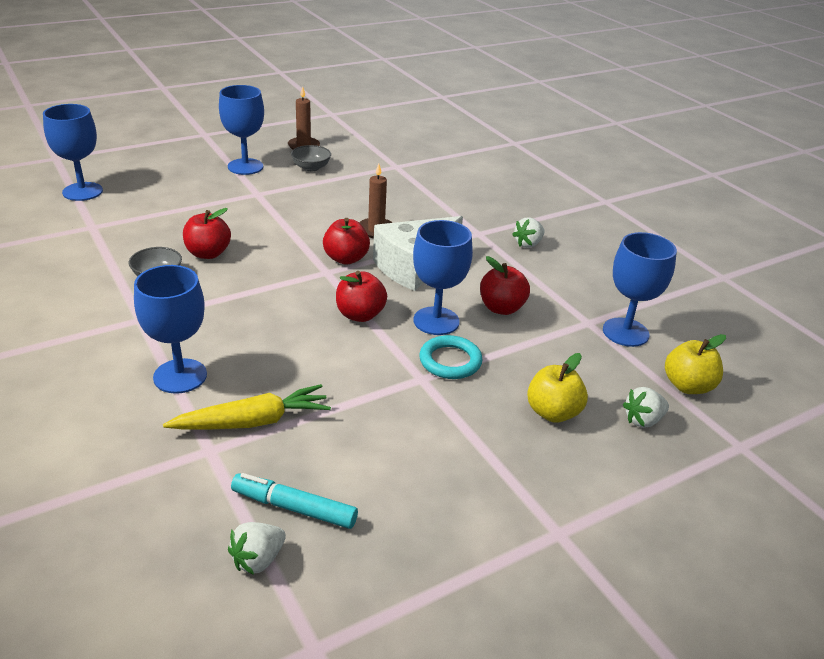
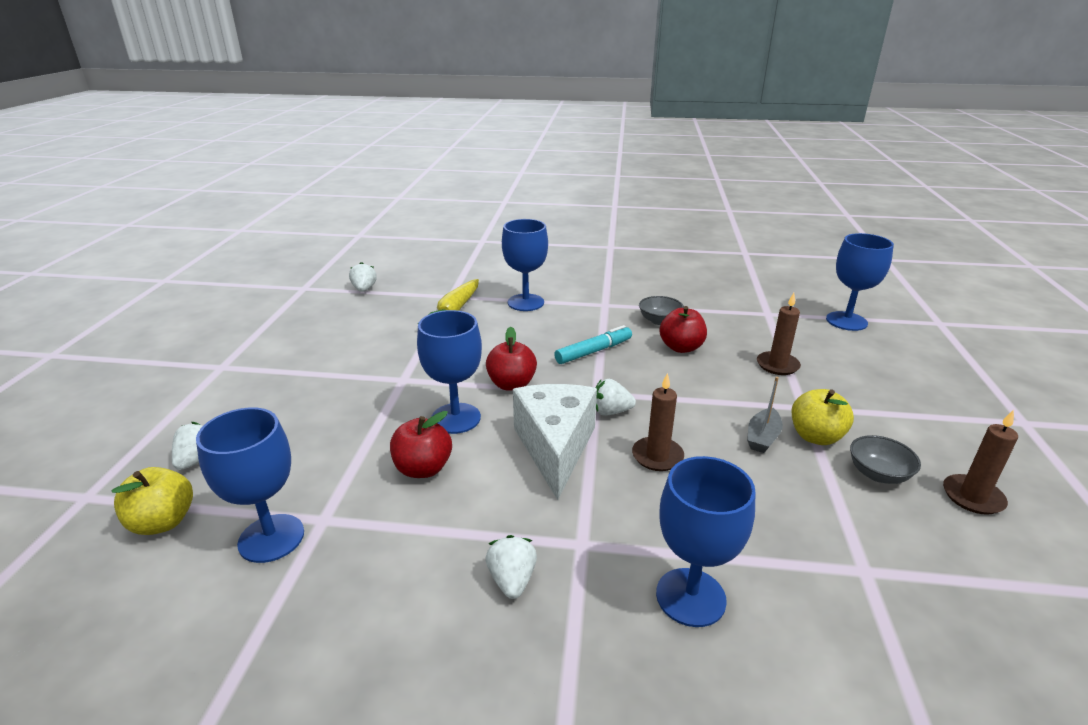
camera: 130 degrees right, 5 degrees down
blue goblet [219,85,264,175] -> blue goblet moved to [656,456,756,627]
turquoise marker [231,473,358,529] -> turquoise marker moved to [554,325,632,364]
red apple [323,218,370,265] -> white strawberry [596,379,636,416]
turquoise ring [419,335,483,379] -> none
yellow apple [527,353,588,423] -> yellow apple moved to [792,389,854,445]
none -> grey boat [747,377,783,453]
none -> brown candle [757,293,801,375]

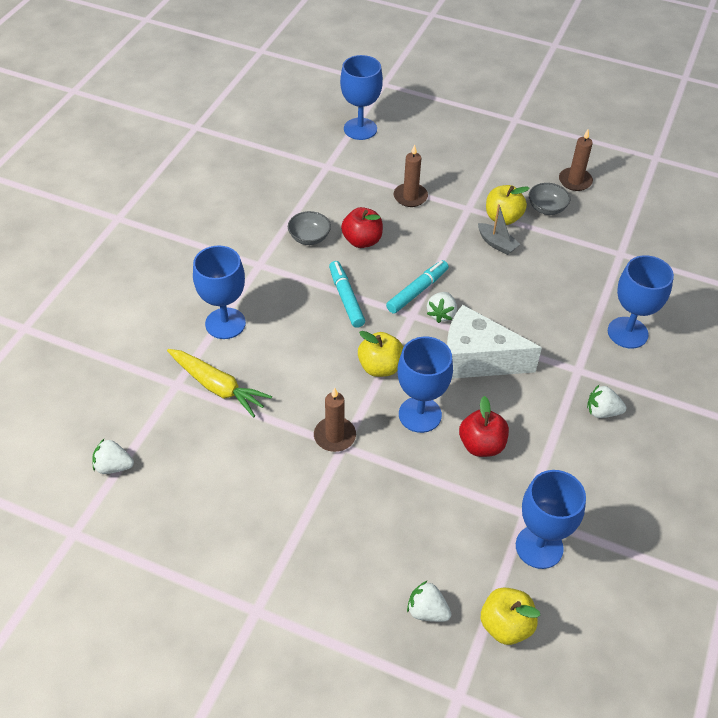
camera: 75 degrees left, 20 degrees up
red apple [486,327,537,391] -> yellow apple [358,331,403,377]
brown candle [632,373,684,471] -> brown candle moved to [314,388,356,452]
none -> turquoise marker [386,260,449,314]

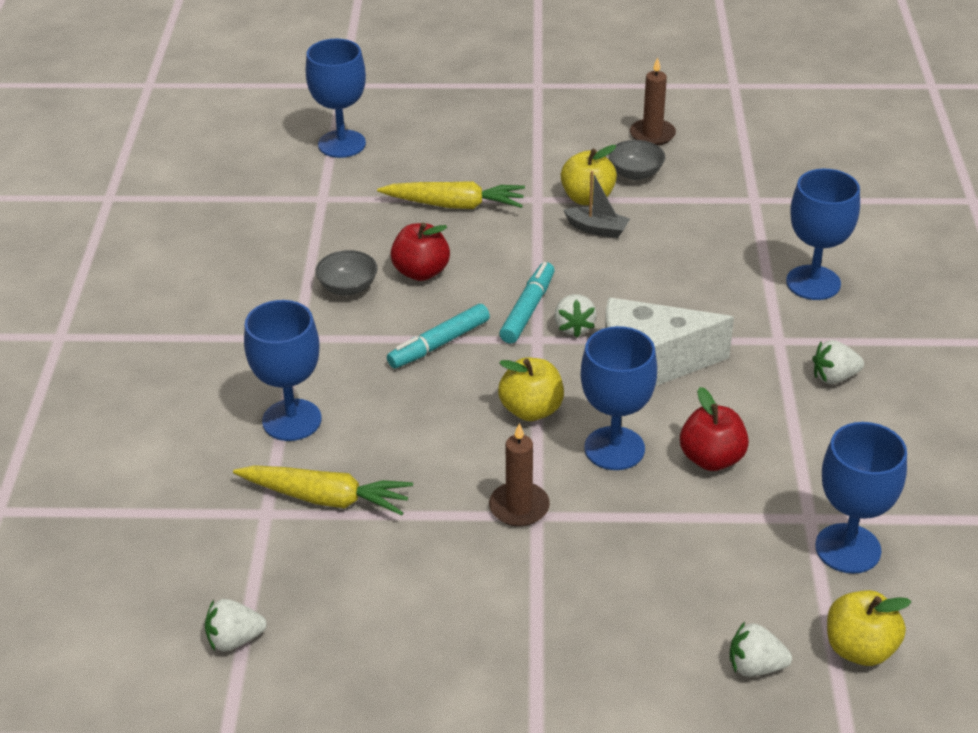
camera: 20 degrees left, 10 degrees down
turquoise marker [329,261,365,328] -> turquoise marker turned 90 degrees counterclockwise [387,304,490,368]
brown candle [394,144,428,207] -> yellow carrot [377,181,525,209]

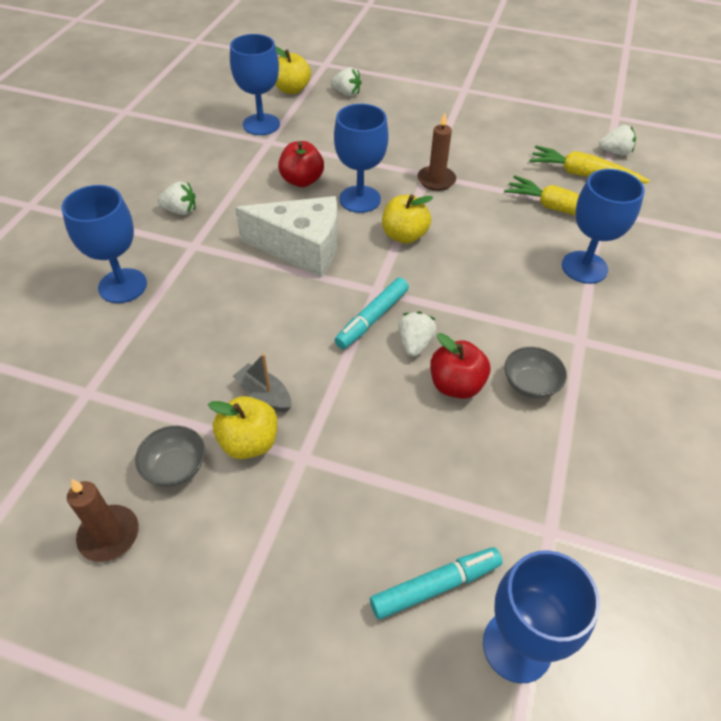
camera: 165 degrees left, 10 degrees up
yellow carrot [377,181,525,209] -> yellow carrot moved to [529,146,650,183]
turquoise marker [387,304,490,368] -> turquoise marker moved to [370,547,503,620]
white strawberry [554,294,597,337] -> white strawberry moved to [398,311,437,357]

